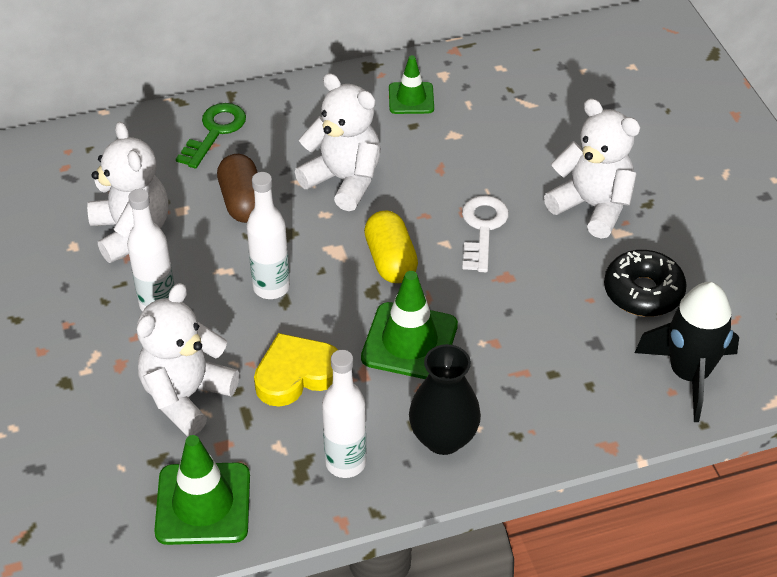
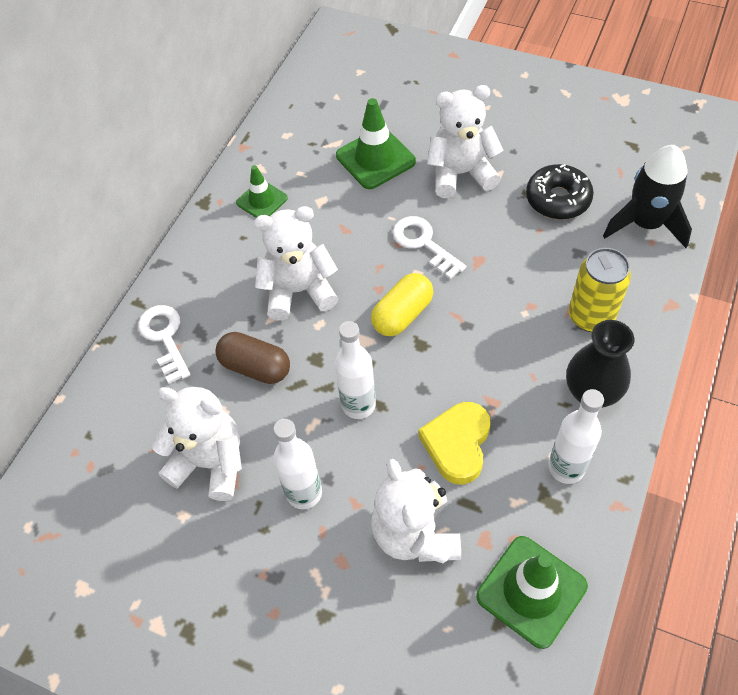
camera: 45 degrees left, 10 degrees up
green key [176,103,246,169] -> white key [138,305,190,384]
green traffic cone [361,271,458,379] -> green traffic cone moved to [336,98,416,189]
yellow capsule [364,211,418,283] -> yellow capsule turned 75 degrees counterclockwise [371,273,434,336]
none -> yellow can [569,248,631,332]

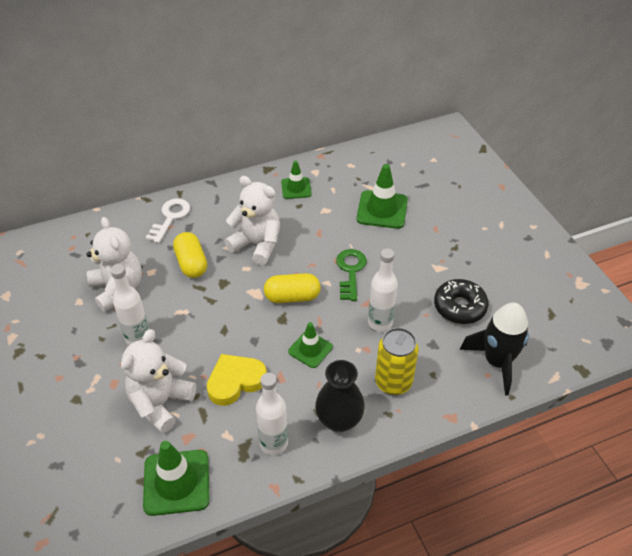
camera: 40 degrees right, 10 degrees down
brown capsule [215,332,290,384] -> yellow capsule [173,232,207,278]
white bottle [335,321,376,419] -> white bottle moved to [368,248,398,332]
white key [393,216,466,279] -> green key [336,249,367,301]
white teddy bear [427,85,503,198] -> none
none -> green traffic cone [288,322,333,368]

